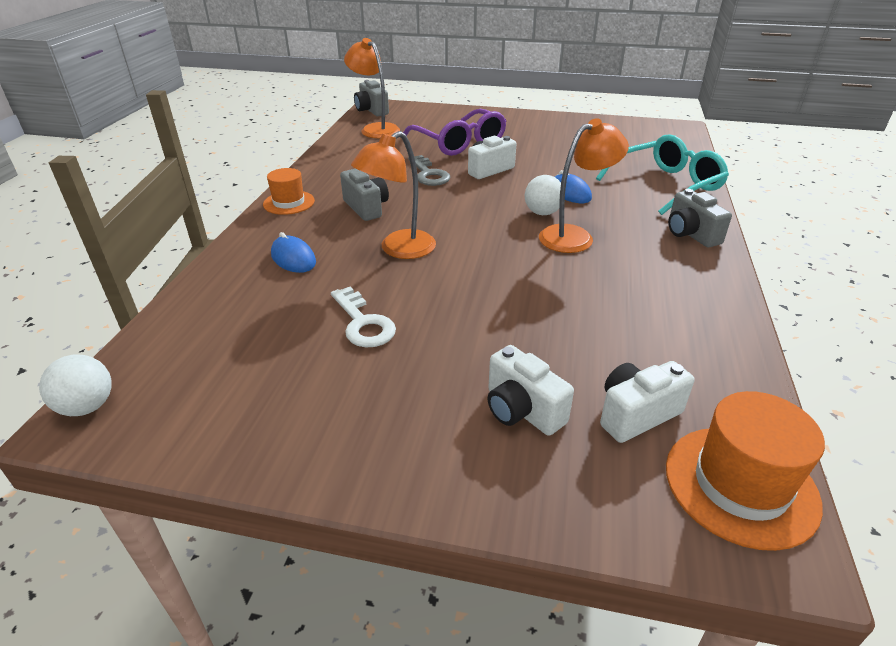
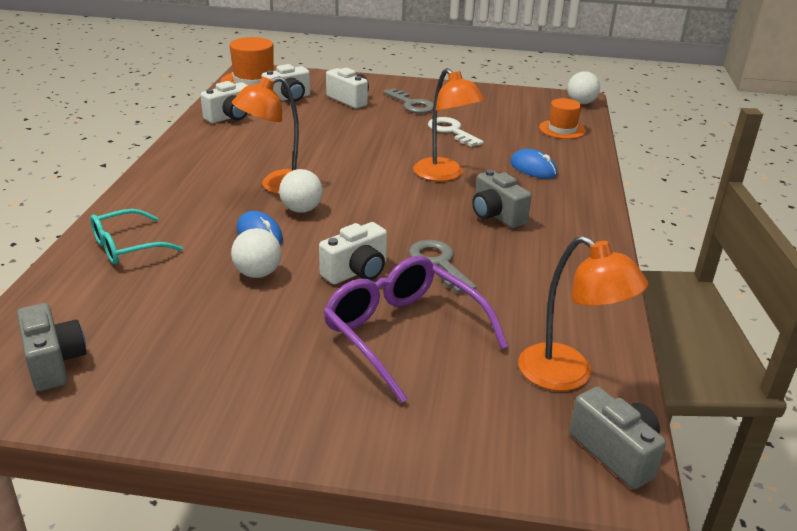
camera: 175 degrees right, 5 degrees down
orange hat [263,168,315,215] -> orange hat moved to [539,98,586,139]
orange lamp [351,131,436,259] -> orange lamp turned 105 degrees clockwise [413,68,485,181]
turquoise glasses [596,134,729,215] -> turquoise glasses [90,209,183,265], size x0.63
grey camera [668,189,732,247] -> grey camera moved to [17,303,87,391]
none -> white camera [201,81,249,123]
none -> white ball [231,228,282,278]
none -> grey key [383,88,434,113]

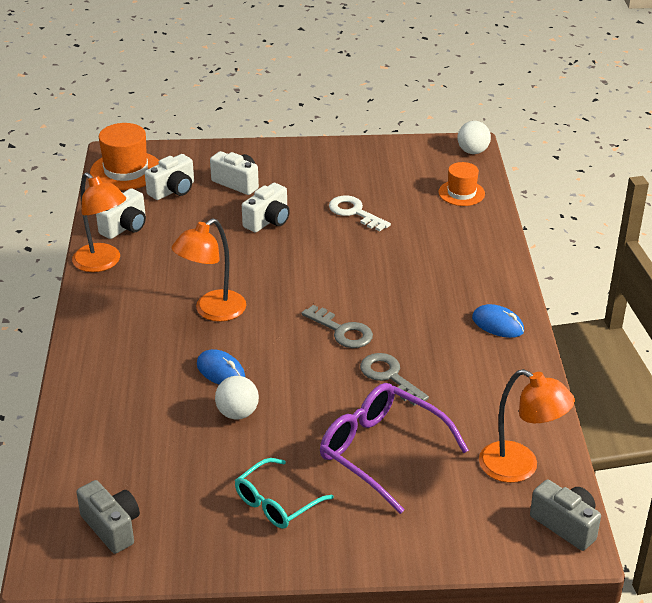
camera: 10 degrees left, 5 degrees up
turquoise glasses [90,209,183,265] -> turquoise glasses moved to [235,458,334,529]
white ball [279,169,323,213] -> none
white camera [319,222,387,284] -> white camera moved to [242,183,290,232]
grey key [383,88,434,113] -> grey key moved to [301,305,373,348]
orange lamp [413,68,485,181] -> orange lamp moved to [72,172,126,272]
grey camera [472,169,532,228] -> none
blue mouse [510,149,557,179] -> blue mouse moved to [472,304,524,338]

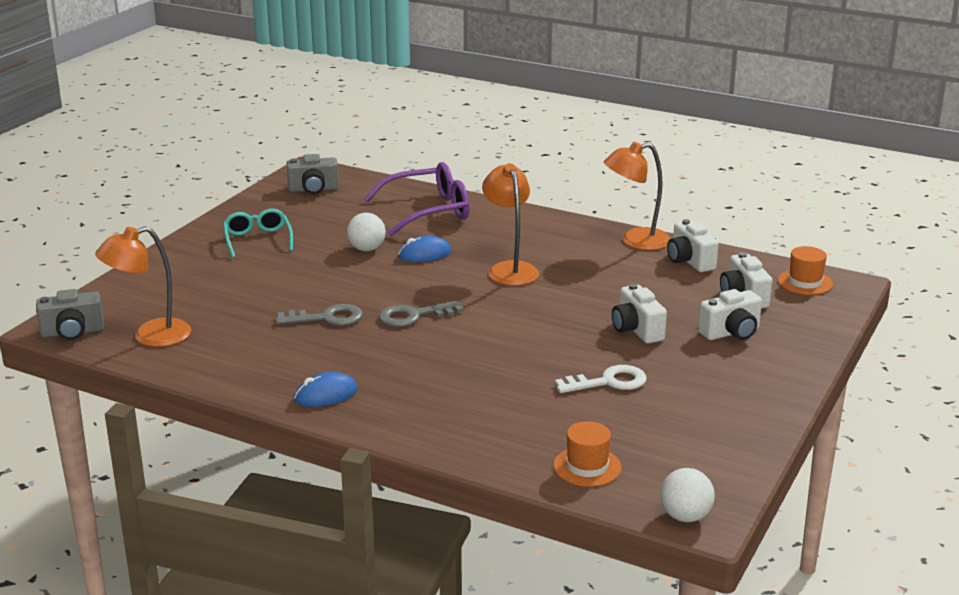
camera: 120 degrees right, 10 degrees down
orange hat [90,123,159,190] -> orange hat [778,246,833,295], size x0.63
purple glasses [320,383,469,514] -> purple glasses moved to [364,162,470,236]

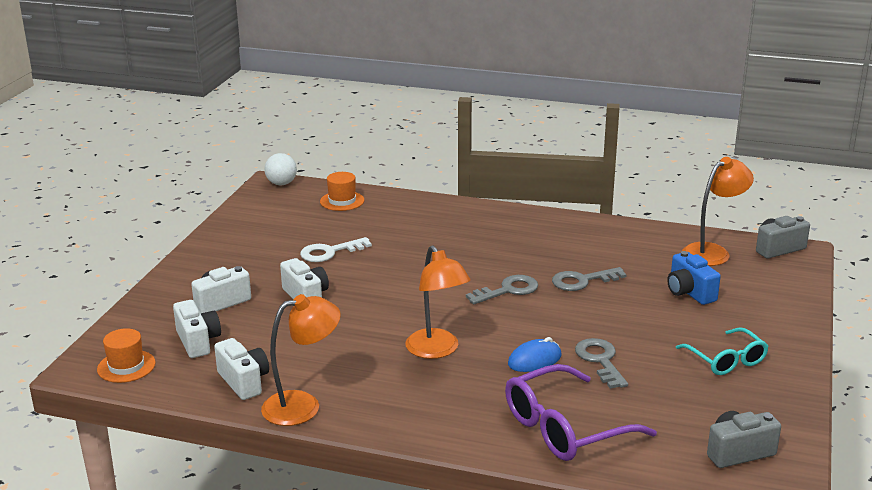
camera: 170 degrees right, 0 degrees up
blue mouse [294,372,358,407] -> none
white ball [347,213,386,251] -> grey key [575,338,628,389]
none -> blue camera [667,251,721,305]

